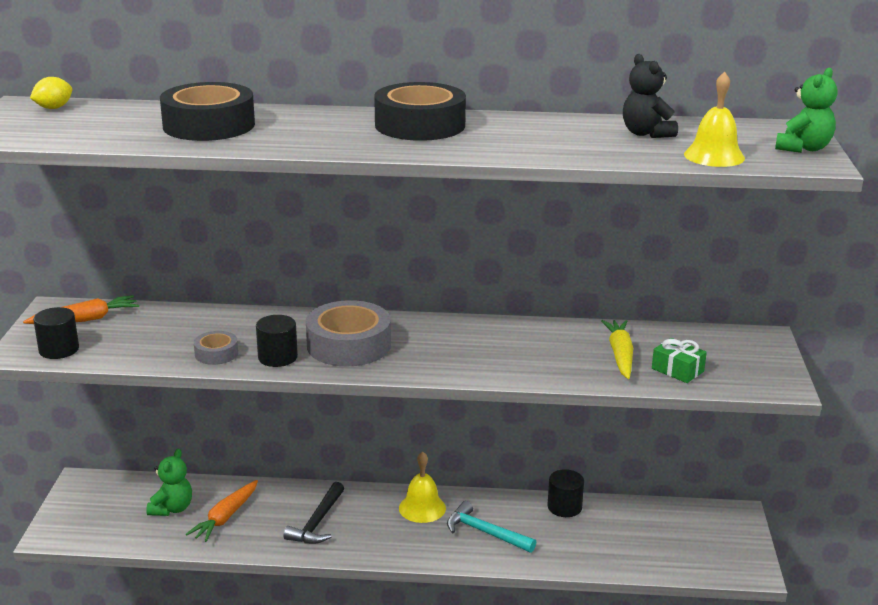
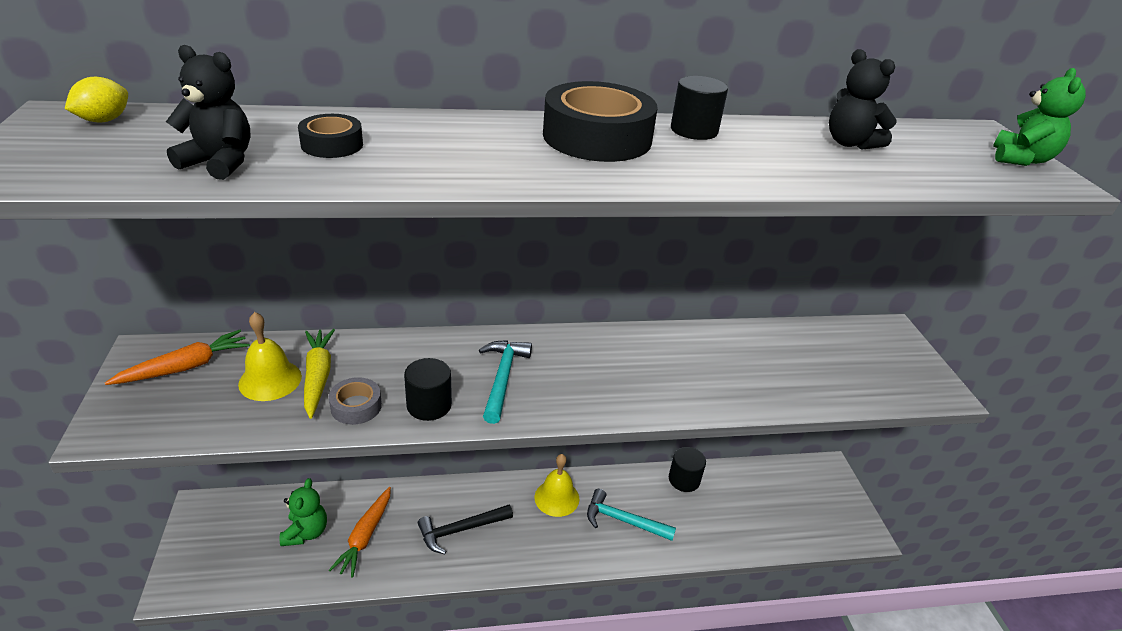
camera: 15 degrees left, 10 degrees up
black cylinder [33,307,79,359] -> black cylinder moved to [671,76,728,140]
black tape [160,82,255,141] -> black tape [298,114,363,158], size x0.50
black hammer [283,482,344,544] -> black hammer turned 60 degrees clockwise [418,505,513,554]
grey tape [306,300,391,366] -> turquoise hammer [479,340,532,424]
yellow carrot [601,320,633,379] -> yellow carrot moved to [304,329,335,419]
green gift [652,338,707,383] -> none
yellow bell [684,72,745,167] -> yellow bell moved to [238,312,302,401]
none -> black teddy bear [166,45,251,180]

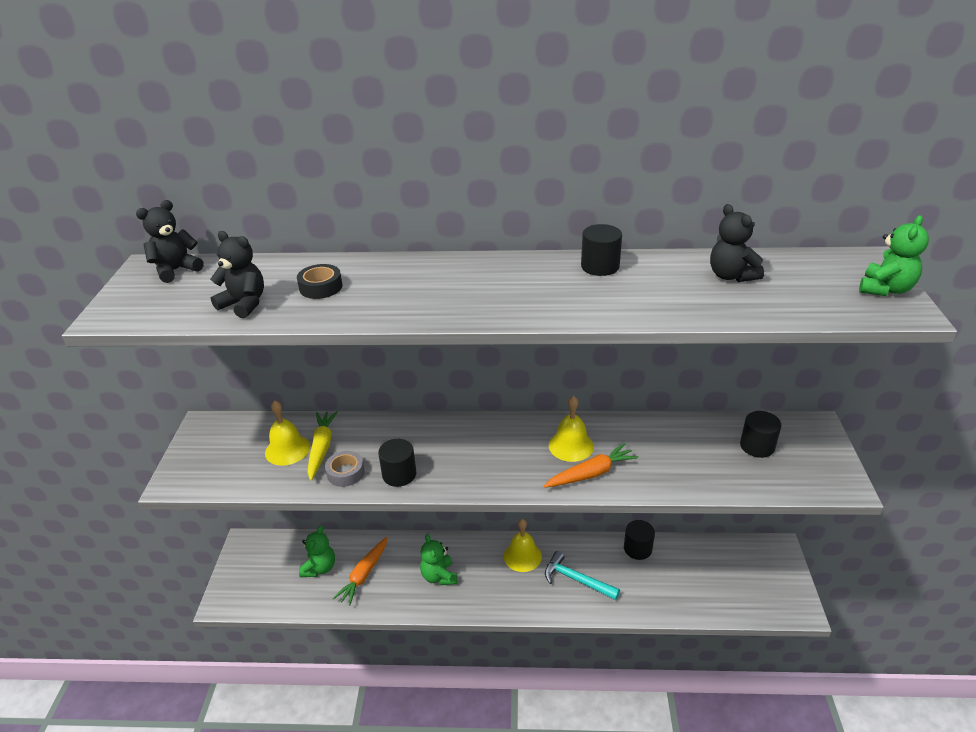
camera: 15 degrees right, 0 degrees up
yellow lemon [65,77,128,123] -> black teddy bear [136,200,204,283]
orange carrot [105,330,250,385] -> orange carrot moved to [544,443,638,488]
black hammer [418,505,513,554] -> green teddy bear [420,534,457,585]
turquoise hammer [479,340,532,424] -> none
black tape [543,81,658,162] -> none
none -> yellow bell [549,396,594,462]
none -> black cylinder [740,411,781,458]

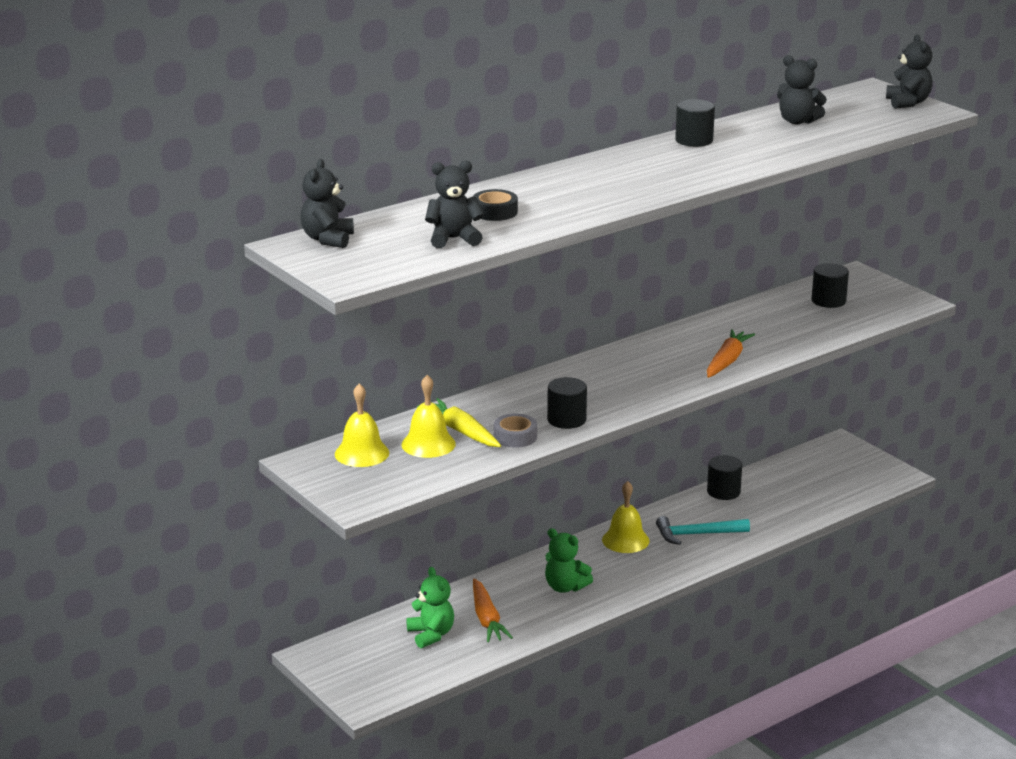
camera: 40 degrees left, 10 degrees down
yellow bell [549,396,594,462] -> yellow bell moved to [335,383,389,467]
green teddy bear [859,215,929,296] -> black teddy bear [886,34,933,109]

